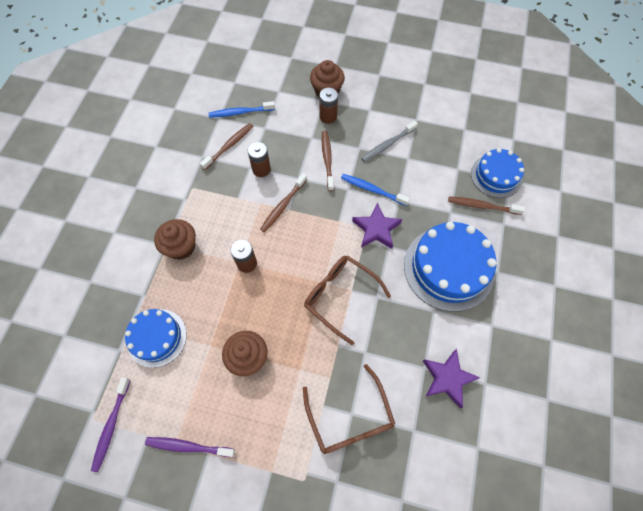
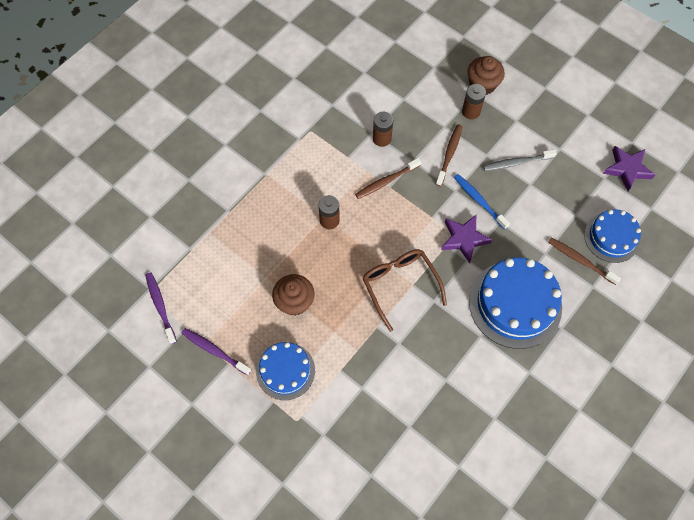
camera: 25 degrees right, 0 degrees up
purple toothbrush [91,377,130,472] -> purple toothbrush turned 120 degrees clockwise [145,272,177,344]
blue cake [125,309,187,368] -> blue cake moved to [256,342,315,400]
brown cupcake [154,219,196,260] -> none
brown toothbrush [200,123,253,170] -> none
blue toothbrush [208,101,275,118] -> none
brown glasses [303,364,395,454] -> none
purple star [423,349,480,408] -> purple star moved to [603,146,655,191]

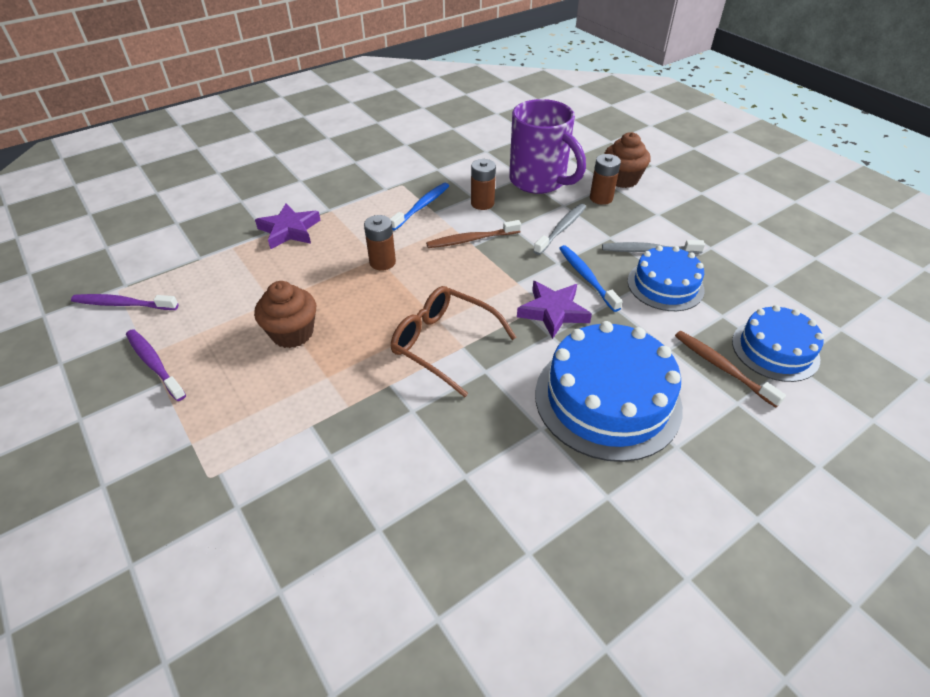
camera: 15 degrees right, 20 degrees down
purple toothbrush [145,272,177,344] -> purple toothbrush turned 75 degrees counterclockwise [71,294,178,310]
blue cake [256,342,315,400] -> blue cake moved to [628,245,705,311]
brown glasses [363,249,447,332] -> brown glasses turned 45 degrees counterclockwise [391,286,516,397]
brown toothbrush [436,124,463,186] -> grey toothbrush [534,204,586,255]
purple star [603,146,655,191] -> purple star moved to [255,203,321,249]
none -> blue toothbrush [390,183,449,230]
none -> purple mug [509,99,586,194]

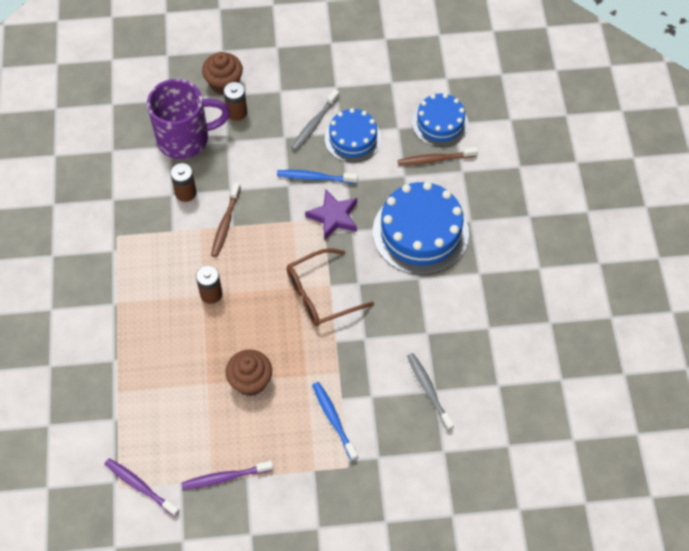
camera: 60 degrees left, 15 degrees up
purple toothbrush [71,294,178,310] -> purple toothbrush turned 90 degrees clockwise [105,458,180,517]
purple star [255,203,321,249] -> none
blue toothbrush [390,183,449,230] -> blue toothbrush moved to [312,382,358,461]
grey toothbrush [534,204,586,255] -> grey toothbrush moved to [407,353,454,431]

